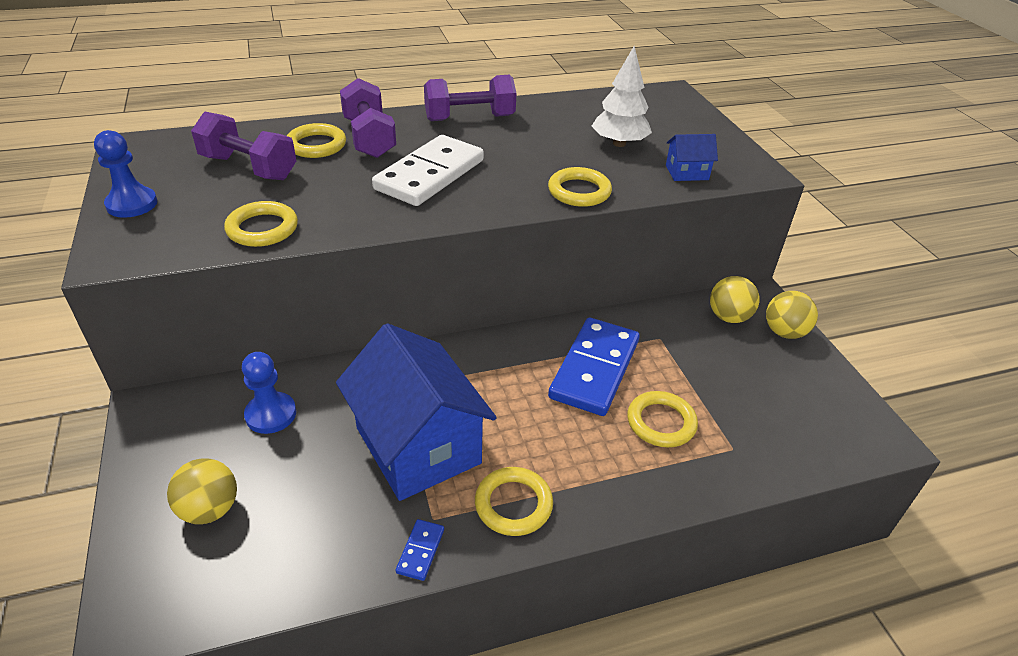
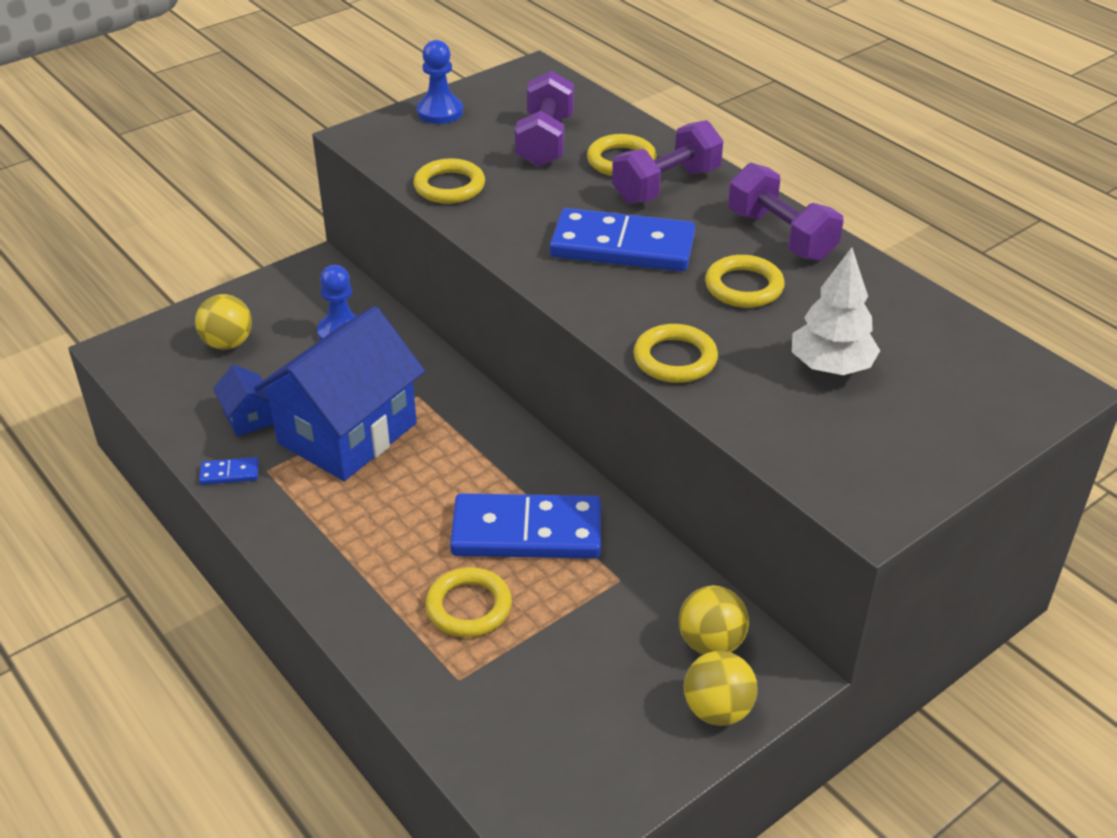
camera: 70 degrees right, 0 degrees up
white domino [372,135,484,206] -> blue domino [550,208,695,272]
yellow ring [475,467,553,536] -> yellow ring moved to [705,255,785,308]
blue house [666,134,718,181] -> blue house moved to [213,365,274,436]

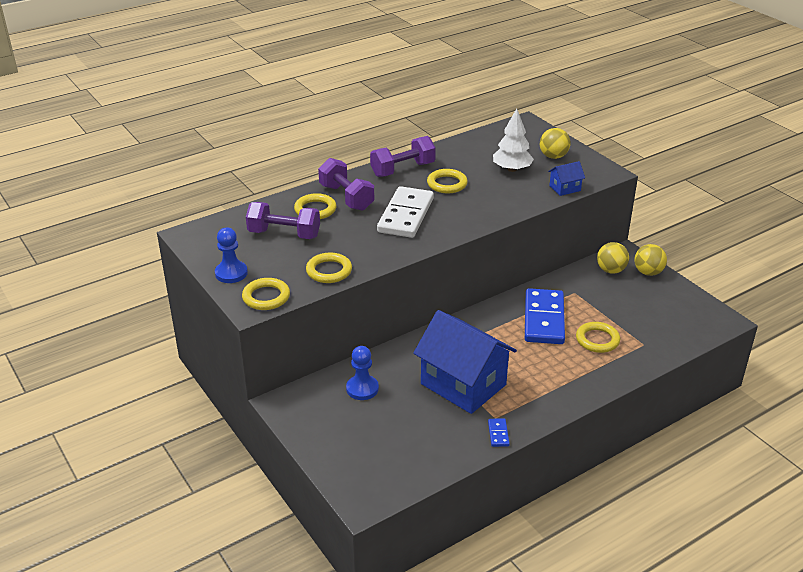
camera: 85 degrees left, 5 degrees down
yellow ball [195,294,252,350] -> yellow ball moved to [540,128,570,159]
blue house [213,365,274,436] -> blue house moved to [548,161,585,196]
blue domino [550,208,695,272] -> white domino [377,186,434,238]
yellow ring [633,324,718,383] -> yellow ring moved to [242,278,290,310]

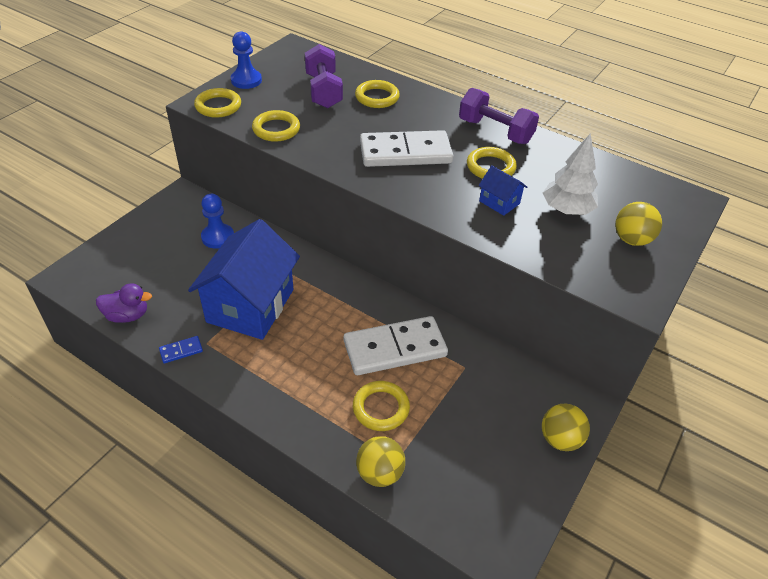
camera: 65 degrees right, 10 degrees up
purple dumbbell [318,158,374,211] -> none
blue domino [525,288,565,344] -> white domino [344,316,448,375]
blue house [548,161,585,196] -> blue house moved to [478,166,527,216]
yellow ball [597,242,629,274] -> yellow ball moved to [356,436,405,487]
none -> purple duck [96,283,152,323]

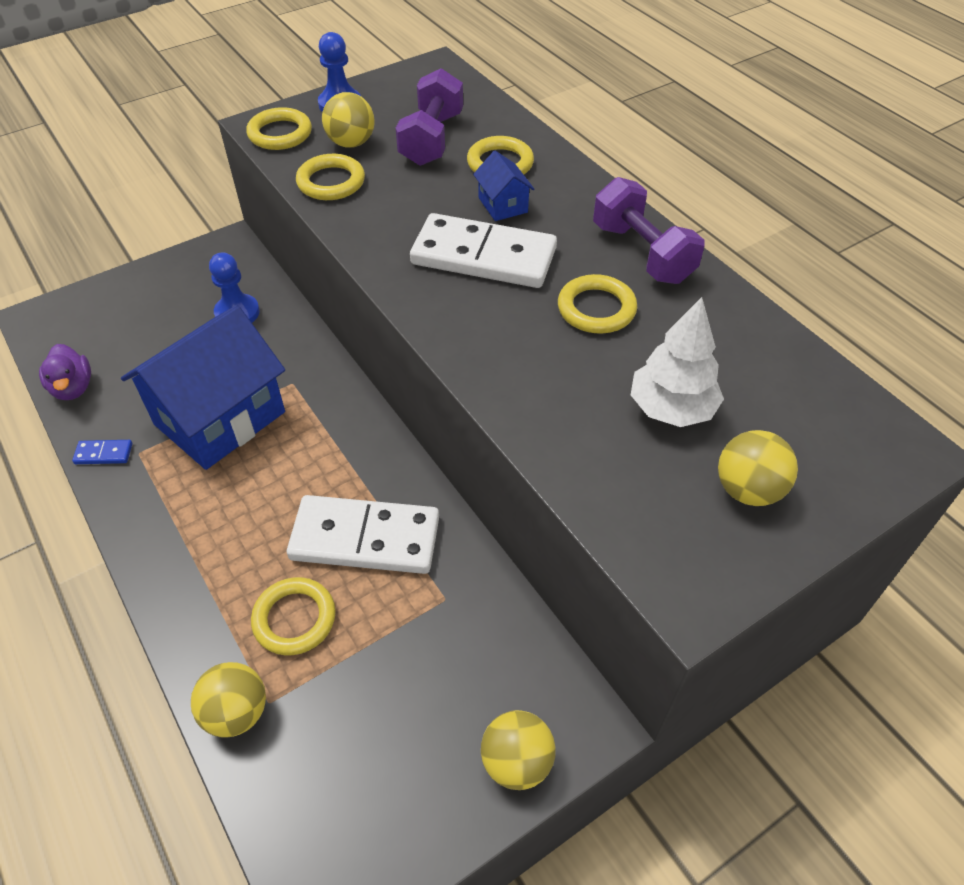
camera: 25 degrees right, 5 degrees up
purple duck [96,283,152,323] -> purple duck turned 45 degrees clockwise [39,344,91,400]
blue house [478,166,527,216] -> blue house moved to [473,150,535,221]
none -> yellow ball [322,92,375,148]

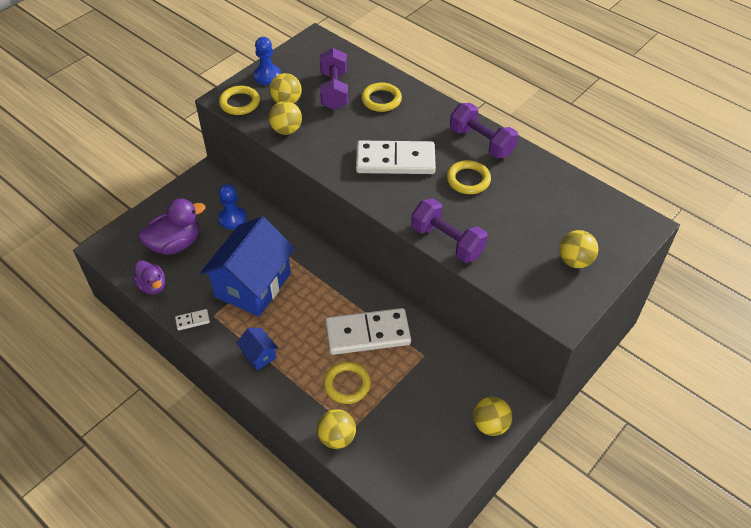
camera: 15 degrees left, 0 degrees up
blue domino [72,440,132,464] -> white domino [175,309,210,331]
yellow ring [296,154,365,200] -> yellow ball [269,101,302,135]
blue house [473,150,535,221] -> blue house moved to [237,328,278,370]
white tree [631,297,724,427] -> none
none -> purple duck [139,199,205,255]
none -> purple dumbbell [411,198,488,263]

